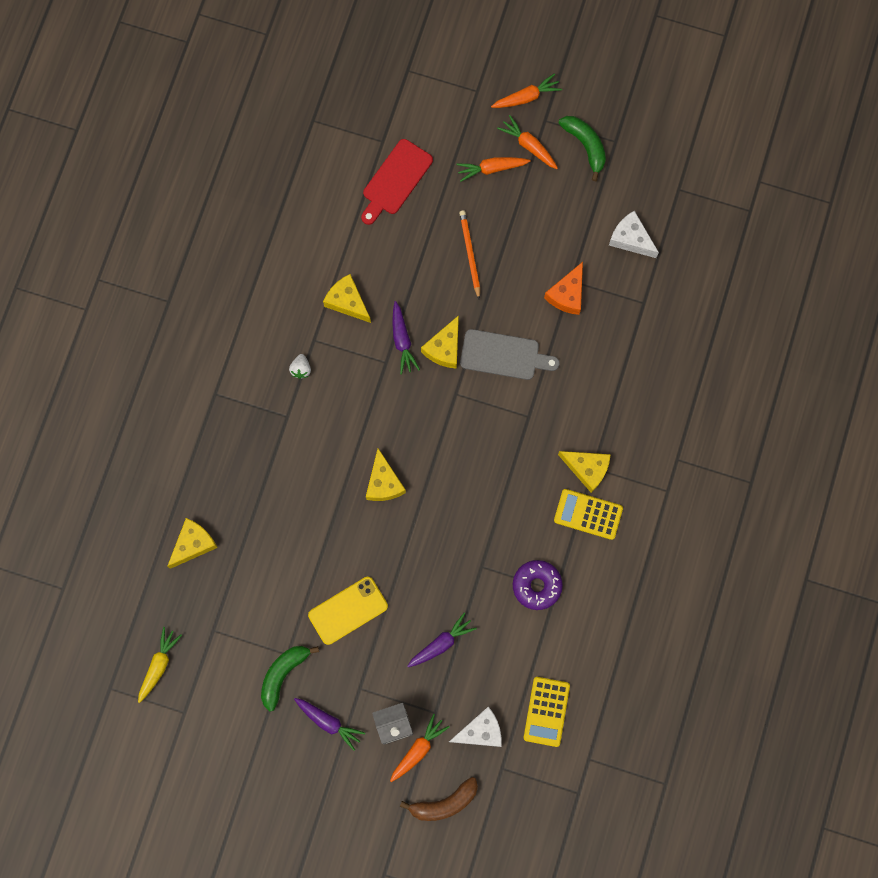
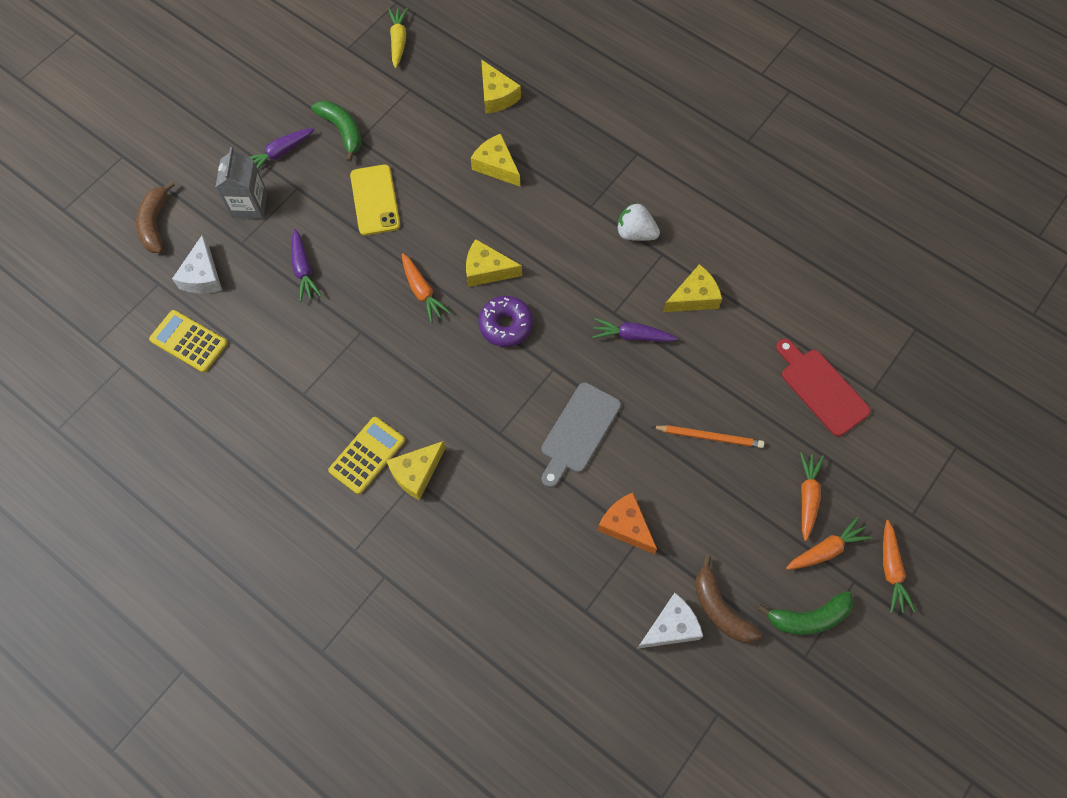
camera: 110 degrees right, 10 degrees down
yellow carrot [138,627,182,703] -> yellow carrot turned 135 degrees counterclockwise [388,8,408,68]
white strawberry [289,354,311,379] -> white strawberry [617,203,660,241], size x1.59
orange carrot [390,714,449,782] -> orange carrot moved to [402,253,451,323]
yellow cheese [421,315,459,369] -> yellow cheese moved to [471,134,520,186]
purple donut [513,560,563,610] -> purple donut moved to [478,296,533,347]
none -> brown banana [695,555,762,643]

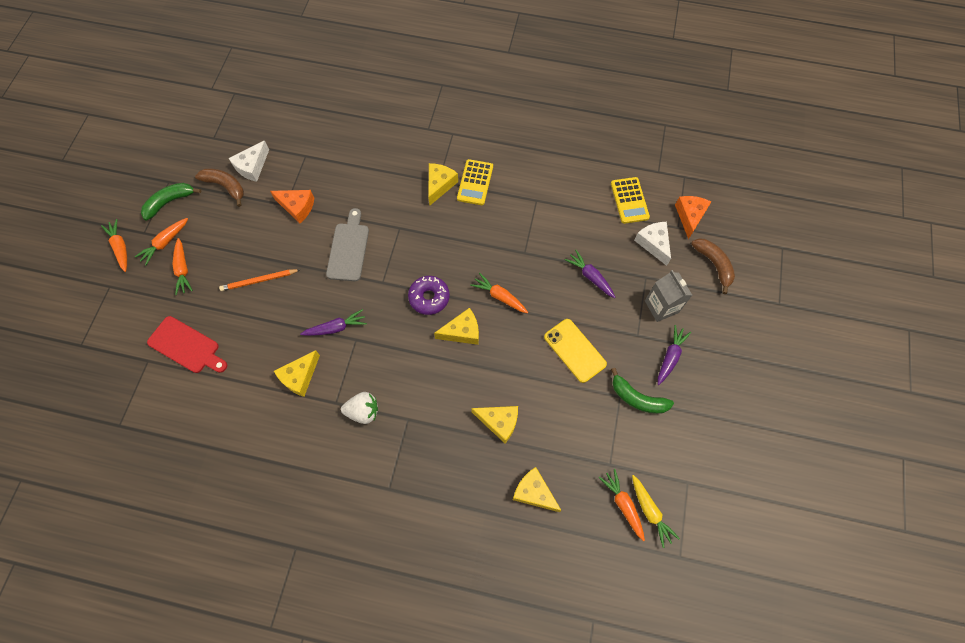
camera: 155 degrees right, 0 degrees up
yellow calculator [149,310,228,373] -> yellow calculator turned 75 degrees clockwise [611,177,650,224]
none -> orange carrot [599,469,645,541]
none -> orange cheese [675,196,711,239]

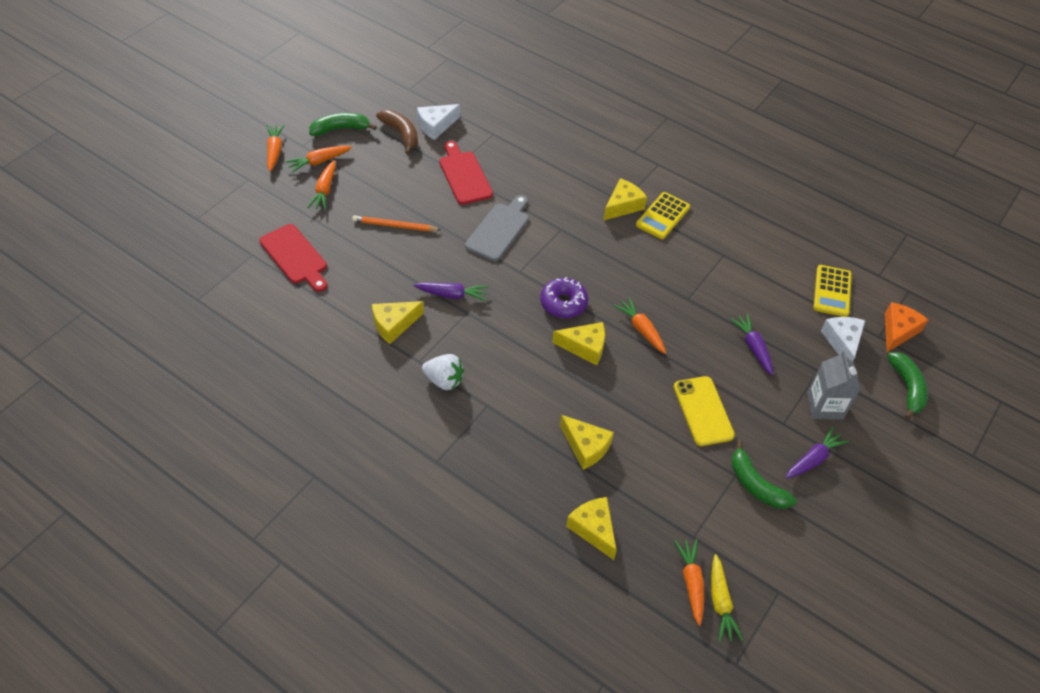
camera: 20 degrees right, 15 degrees down
orange cheese [270,190,314,223] -> red cutting board [439,141,493,205]
brown banana [691,238,735,294] -> green banana [887,352,928,420]

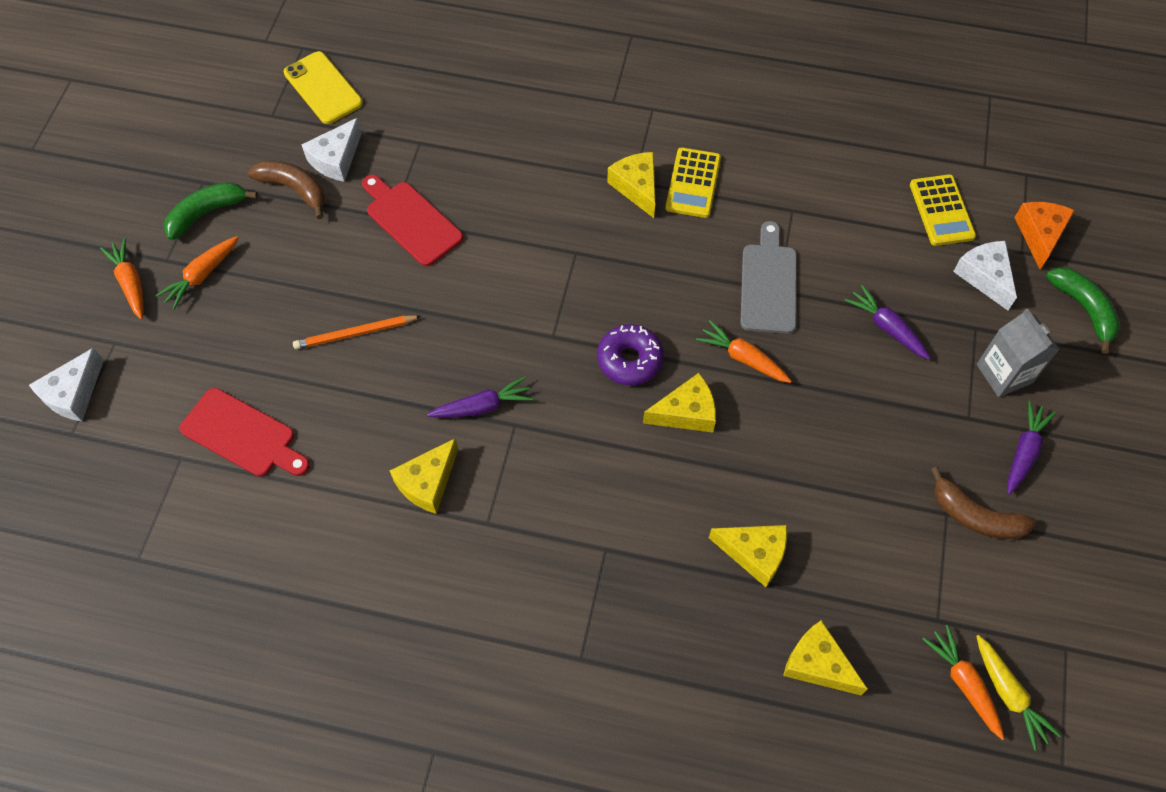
camera: 20 degrees left, 10 degrees up
orange carrot [308,160,336,210] -> none
white strawberry [422,354,464,390] -> none
grey cutting board [465,195,529,261] -> grey cutting board moved to [740,221,797,334]
yellow cheese [603,178,647,221] -> yellow cheese turned 45 degrees counterclockwise [607,152,655,218]
yellow phone [674,376,735,446] -> yellow phone moved to [284,51,363,124]
green banana [731,440,797,509] -> brown banana [931,467,1036,539]
none -> white cheese [29,348,104,421]

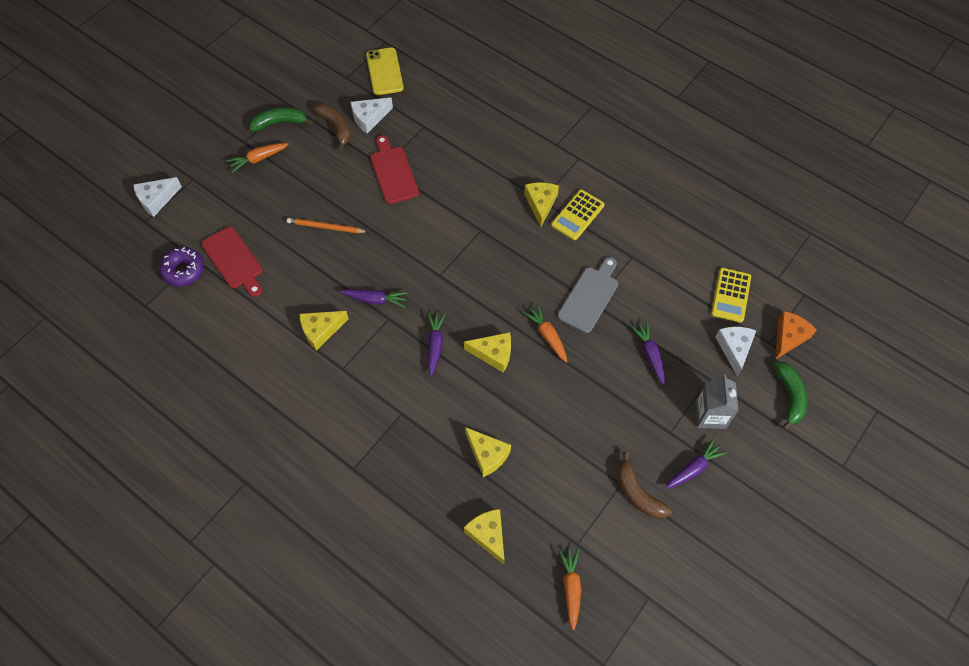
camera: 25 degrees right, 0 degrees up
orange carrot [100,238,144,319] -> none
purple donut [597,324,664,385] -> purple donut moved to [160,247,204,286]
yellow carrot [976,635,1061,751] -> none
none -> purple carrot [427,312,446,376]

